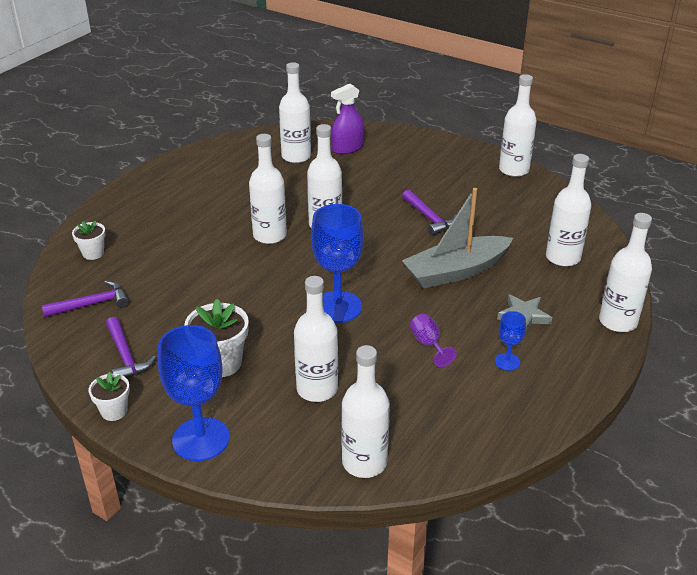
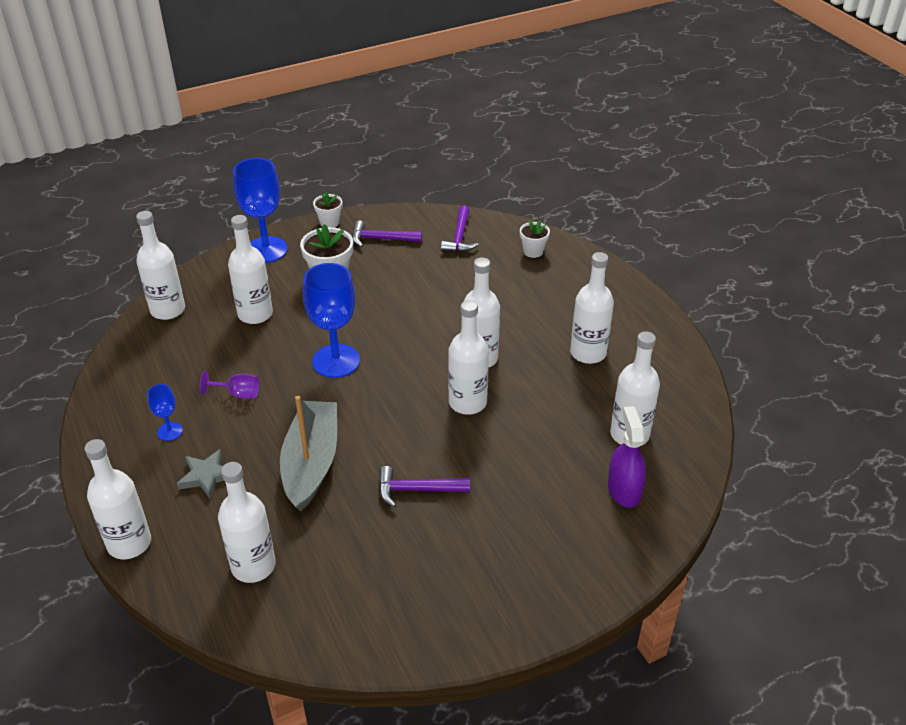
camera: 120 degrees right, 5 degrees up
white bottle [499,74,537,177] -> white bottle moved to [570,252,614,364]

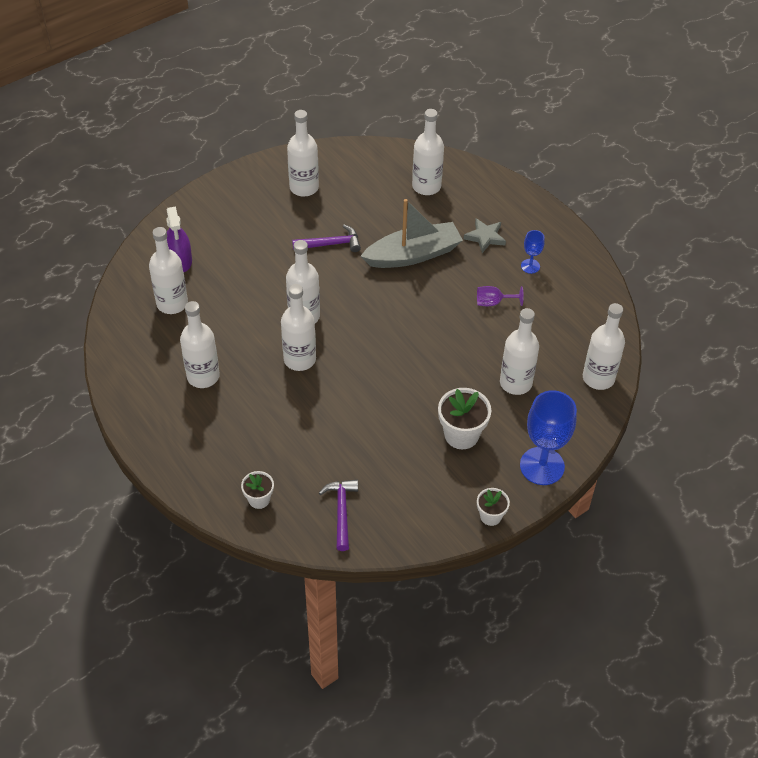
camera: 170 degrees right, 10 degrees up
white bottle [85,439,151,559] -> white bottle moved to [287,110,319,197]
grey boat [280,396,337,512] -> grey boat turned 105 degrees counterclockwise [360,199,463,268]
blue goblet [303,263,360,378] -> none
purple hammer [352,220,422,247] -> none

